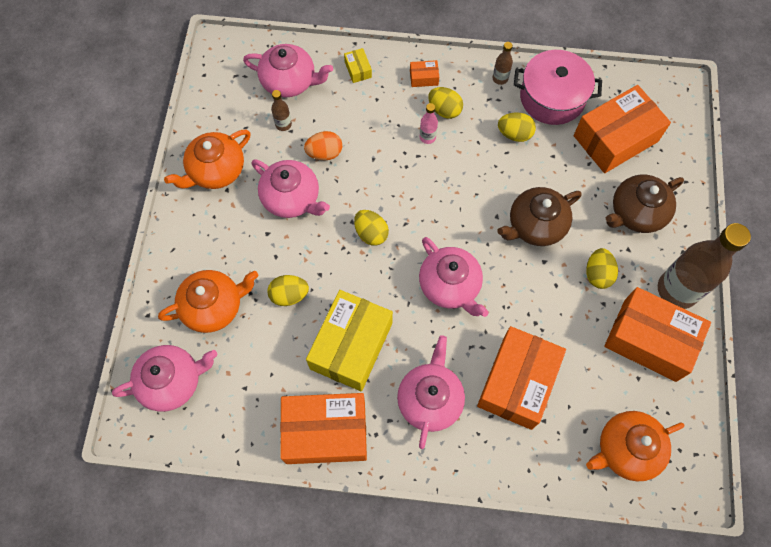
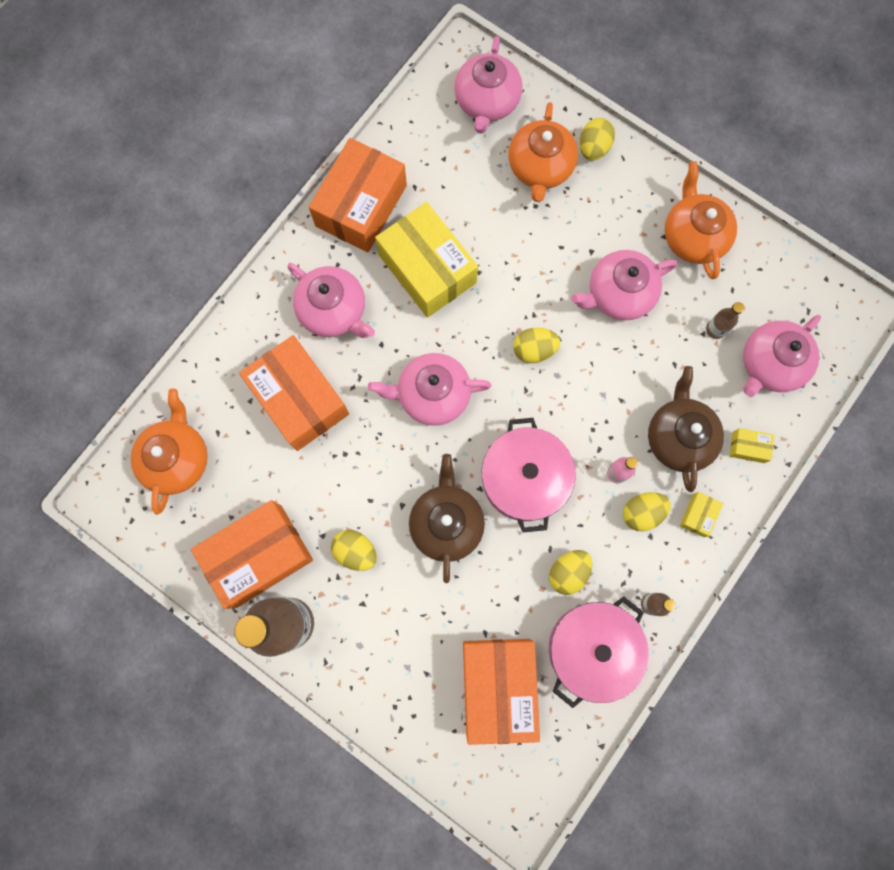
camera: 120 degrees right, 10 degrees up
yellow egg [267,275,309,306] -> yellow egg moved to [580,118,615,160]
orange egg [304,131,342,160] -> none
orange box [410,60,439,87] -> yellow box [680,492,723,537]
brown teapot [606,174,684,233] -> brown teapot moved to [648,366,724,492]
none -> pink pot [482,418,576,532]

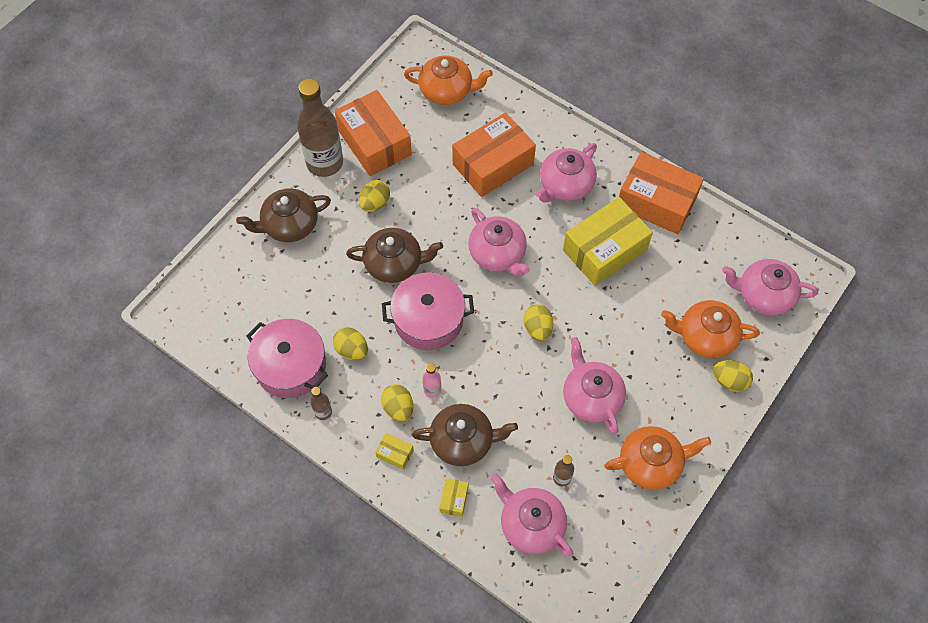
camera: 90 degrees right, 15 degrees down
pink teapot [368,353,491,426] -> pink teapot turned 150 degrees clockwise [468,208,530,277]
orange box [463,639,540,745] -> none
none -> brown teapot [236,188,331,242]

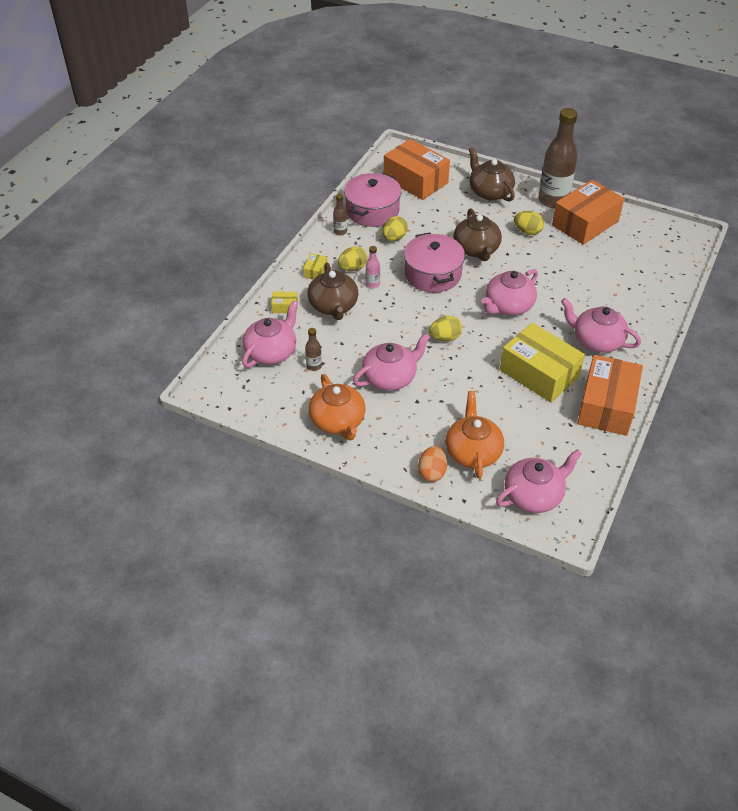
camera: 80 degrees right, 15 degrees down
orange teapot [404,56,493,105] -> none
orange box [452,112,536,197] -> orange box moved to [384,139,450,200]
yellow egg [713,360,753,392] -> orange egg [418,446,447,482]
pink teapot [722,259,818,316] -> pink teapot turned 60 degrees clockwise [496,449,582,513]

